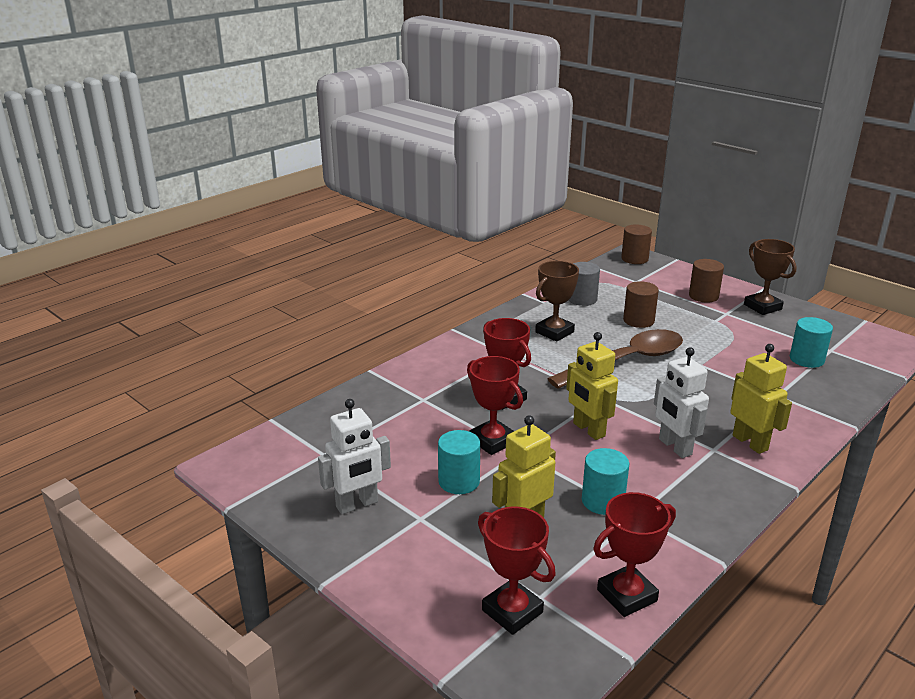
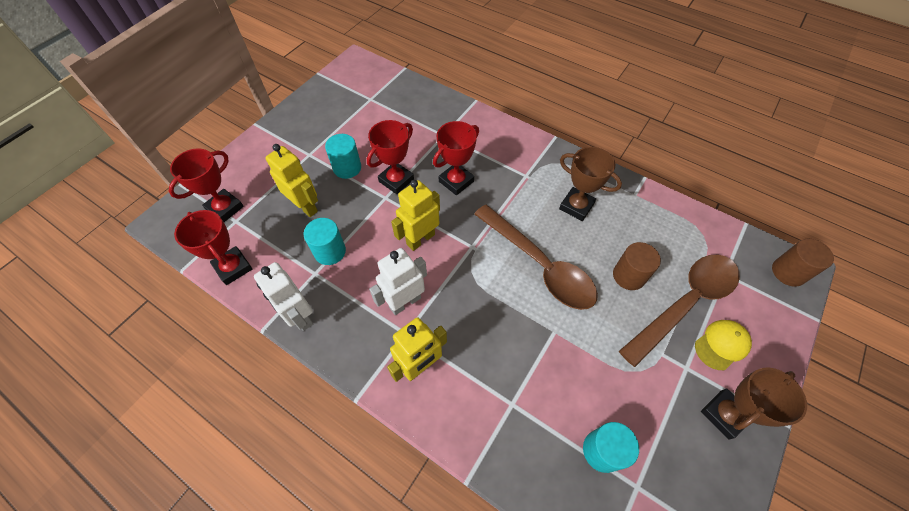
camera: 80 degrees right, 30 degrees up
white robot [318,399,391,514] -> white robot moved to [254,262,313,331]
grey cylinder [569,262,600,306] -> none
brown cylinder [689,259,724,303] -> yellow cap [695,320,752,370]
none -> brown spoon [619,255,740,367]

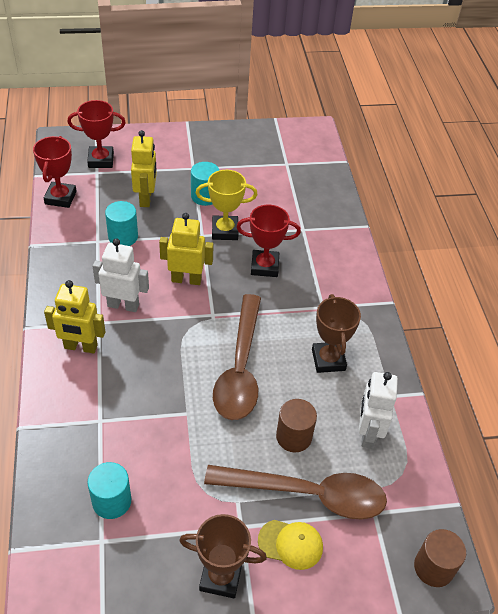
camera: 45 degrees right, 10 degrees down
white robot [254,262,313,331] -> white robot moved to [359,372,398,449]
red trophy [367,120,414,194] -> yellow trophy [196,170,258,240]

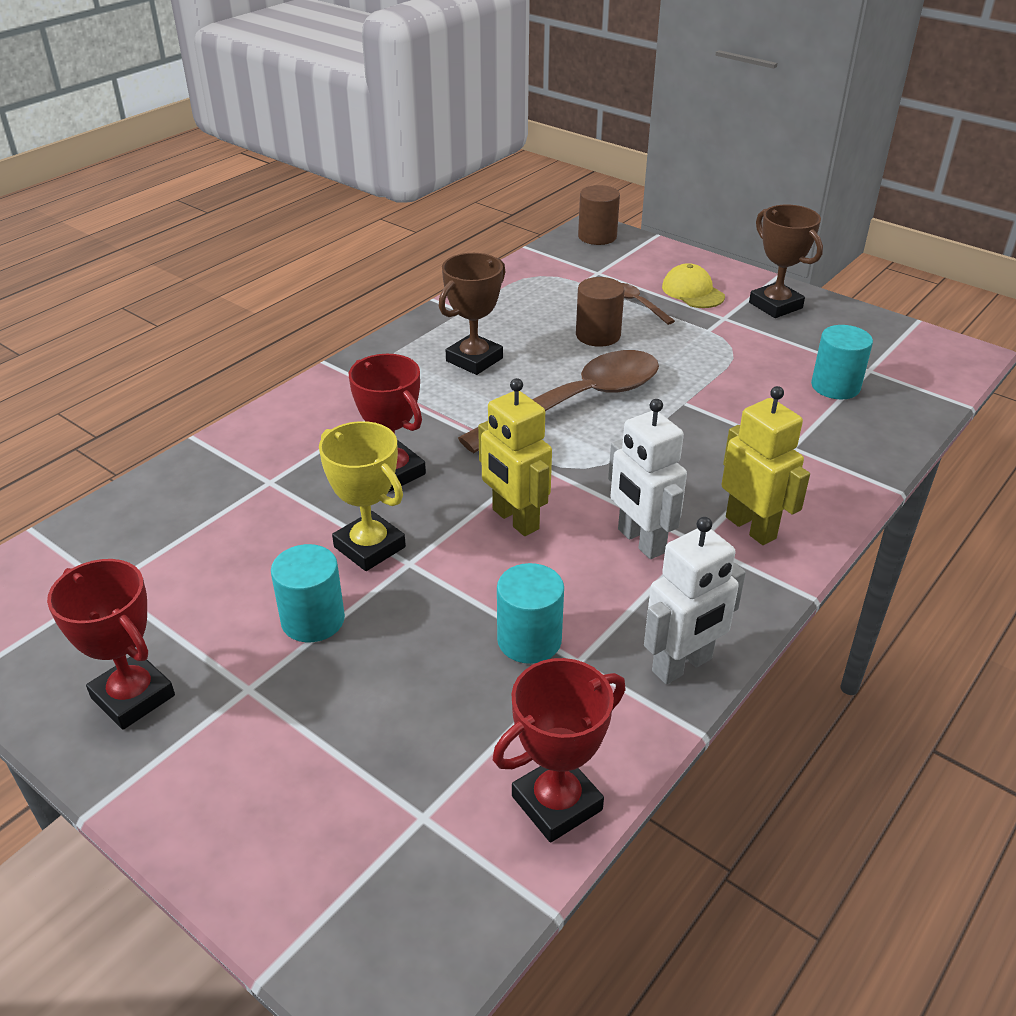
camera: 130 degrees left, 10 degrees down
red trophy [67,100,126,168] -> red trophy moved to [47,559,175,730]
yellow robot [131,130,157,207] -> none
brown spoon [204,465,387,520] -> brown spoon [621,283,675,325], size x0.42
white robot [359,372,398,449] -> white robot moved to [644,517,746,684]

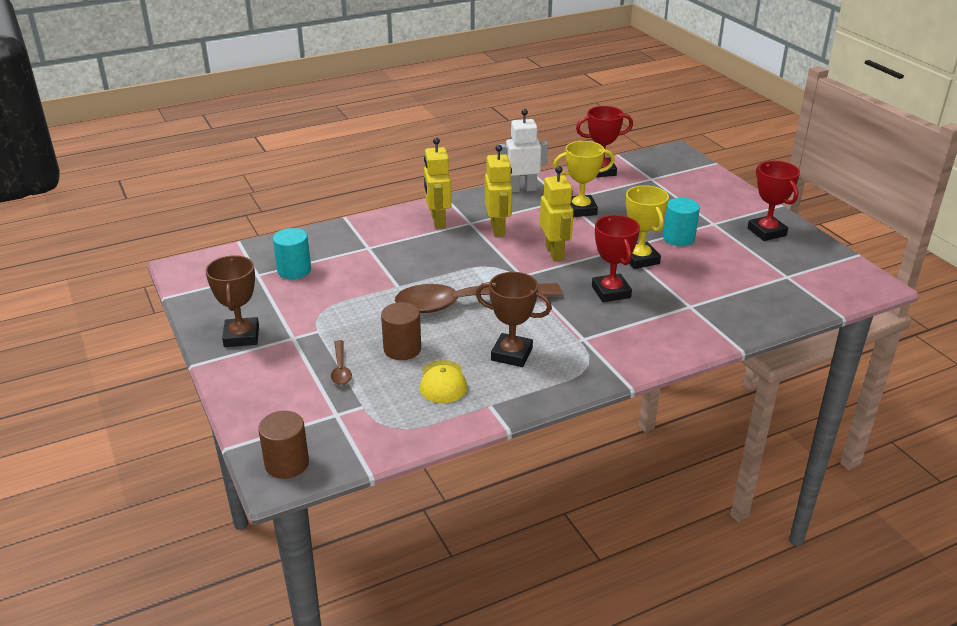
camera: 155 degrees left, 5 degrees down
brown trophy [439,253,506,375] -> brown trophy turned 45 degrees clockwise [476,272,552,367]
turquoise cylinder [497,563,564,664] -> yellow trophy [553,141,615,217]
white robot [608,399,687,559] -> yellow robot [485,145,512,237]
yellow cap [662,263,725,308] -> yellow cap moved to [420,360,467,403]

